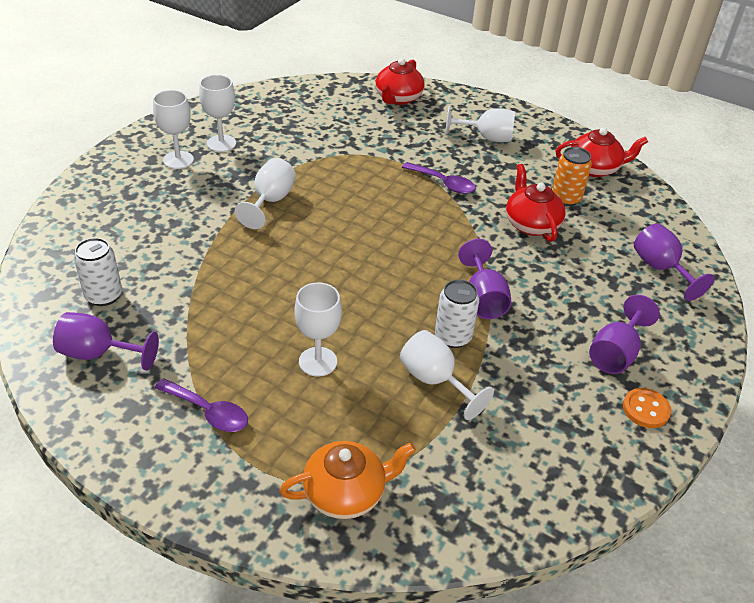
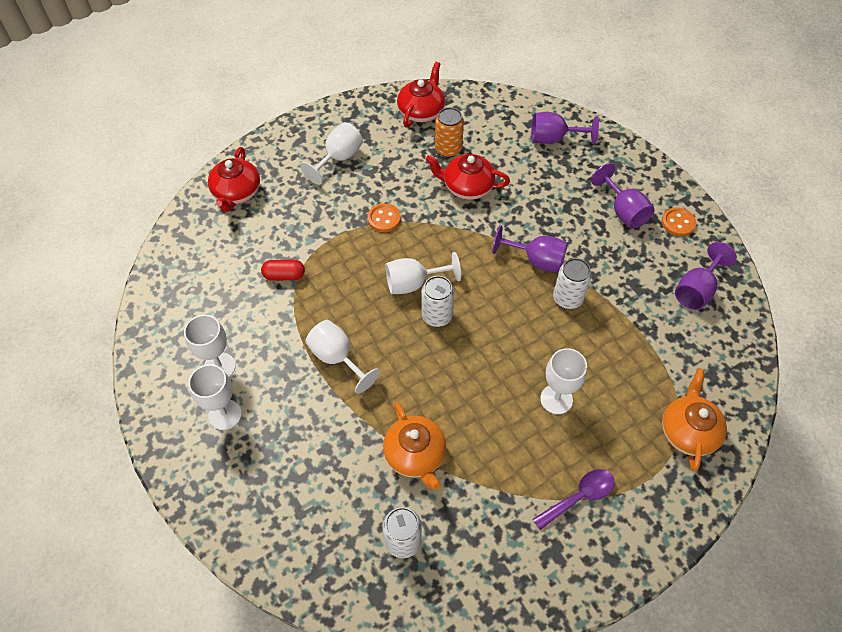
camera: 60 degrees left, 15 degrees up
purple goblet [53,312,159,371] -> purple goblet moved to [675,242,737,310]
red teapot [375,58,425,105] -> red teapot turned 45 degrees clockwise [208,147,260,212]
white goblet [400,330,494,420] -> white goblet moved to [385,252,461,294]
purple spoon [402,162,476,194] -> orange button [368,203,401,232]
none -> red capsule [261,260,305,281]
none -> orange teapot [383,402,446,490]
none -> white can [421,276,454,327]

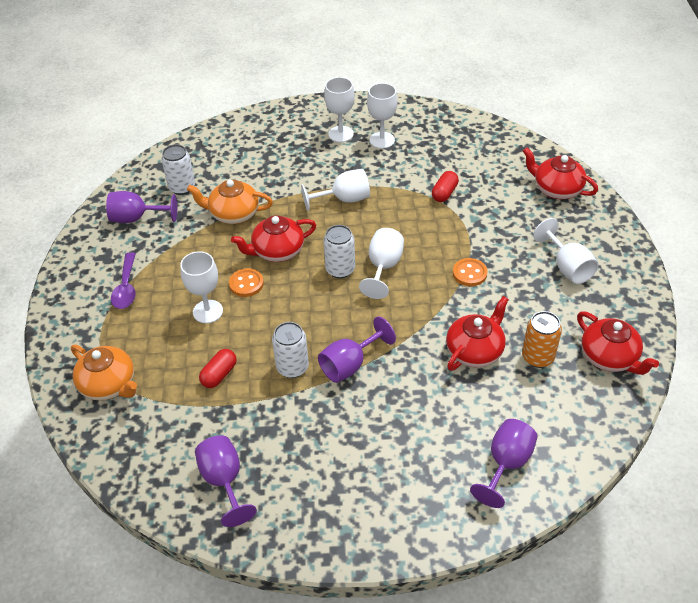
camera: 120 degrees right, 10 degrees down
purple goblet [591,163,655,229] -> purple goblet moved to [106,191,177,223]
orange button [662,207,696,236] -> orange button moved to [229,268,264,297]
none -> red capsule [199,349,237,388]
none -> red teapot [231,216,316,262]

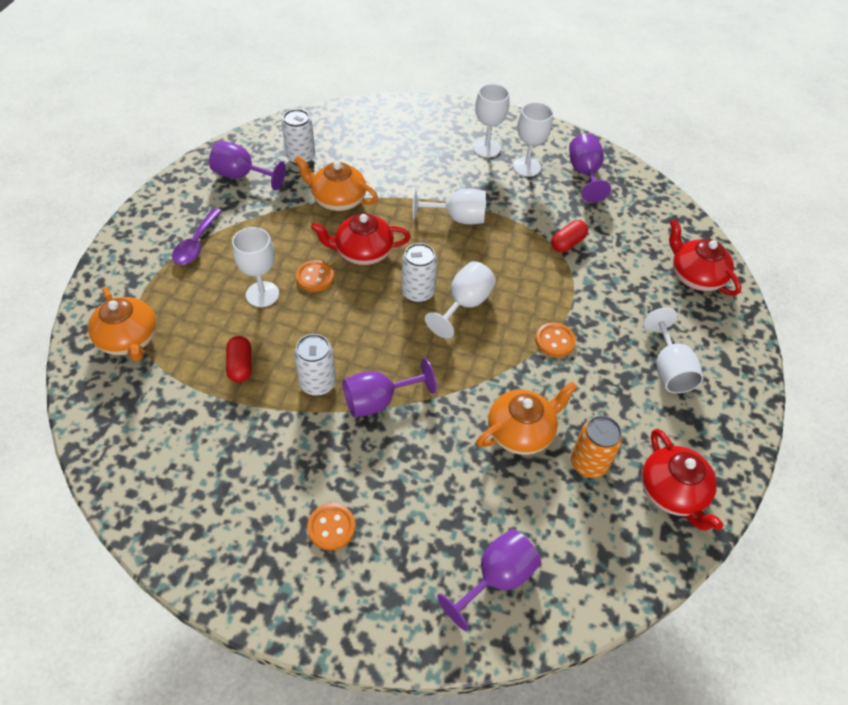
camera: 15 degrees right, 5 degrees up
purple goblet [195,435,257,527] -> purple goblet moved to [569,133,611,203]
red capsule [199,349,237,388] -> red capsule turned 60 degrees counterclockwise [226,336,252,383]
red teapot [446,296,509,371] -> orange teapot [476,382,577,455]
none -> orange button [307,503,355,551]

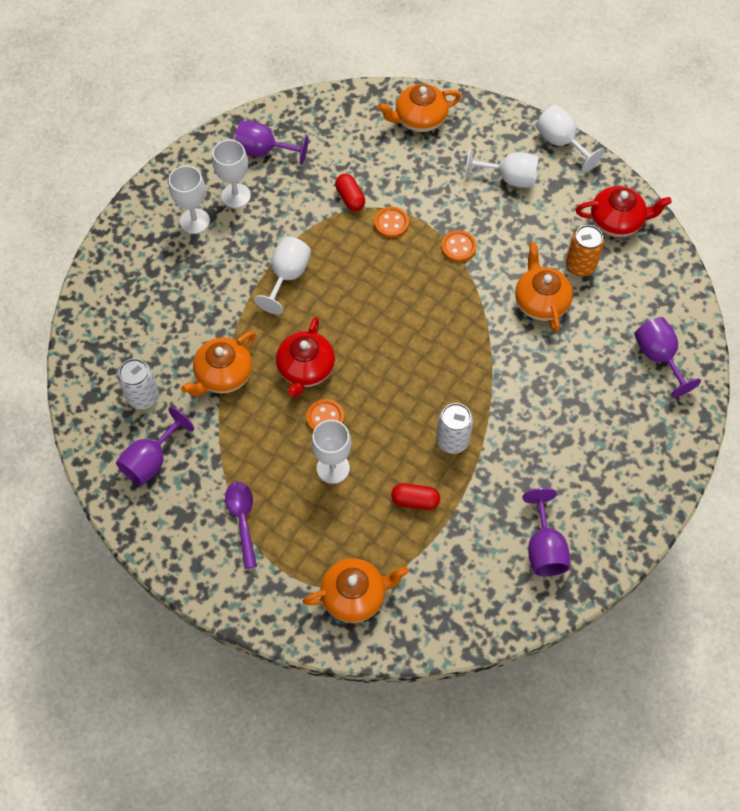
camera: 70 degrees left, 10 degrees up
purple spoon [172,208,222,265] -> purple spoon turned 135 degrees counterclockwise [225,482,257,569]
orange button [307,503,355,551] -> orange button moved to [374,207,409,238]
purple goblet [343,358,437,417] -> purple goblet moved to [523,488,570,576]
white can [402,243,437,303] -> none
white goblet [425,261,496,339] -> white goblet moved to [536,105,605,172]
red teapot [669,219,741,296] -> orange teapot [378,84,462,132]

